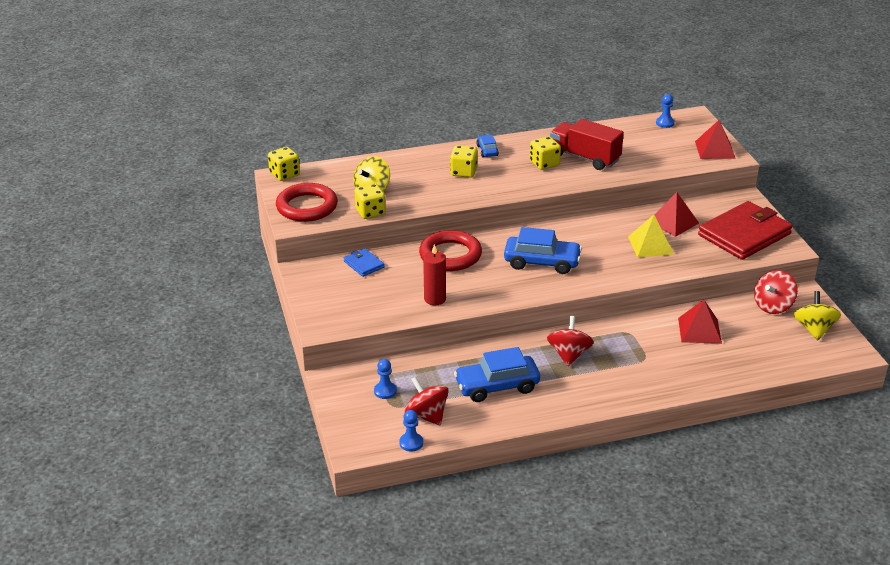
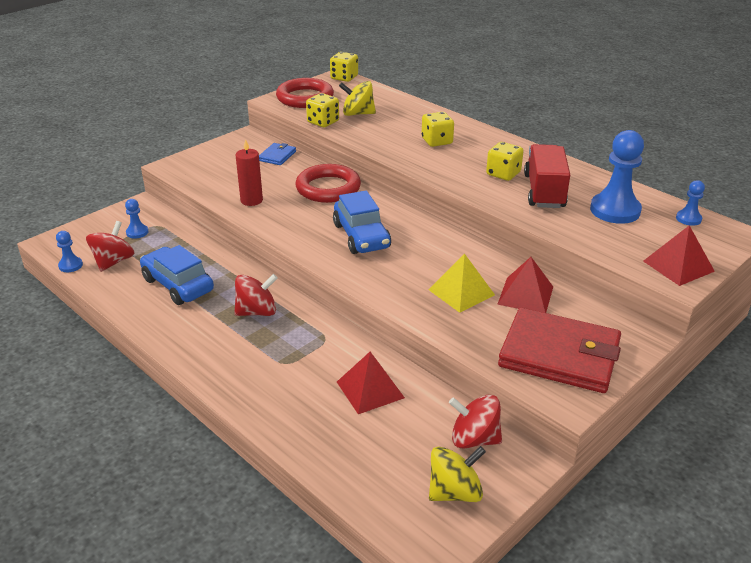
camera: 60 degrees right, 0 degrees up
blue car [476,135,499,157] -> none
none -> blue pawn [590,130,644,224]

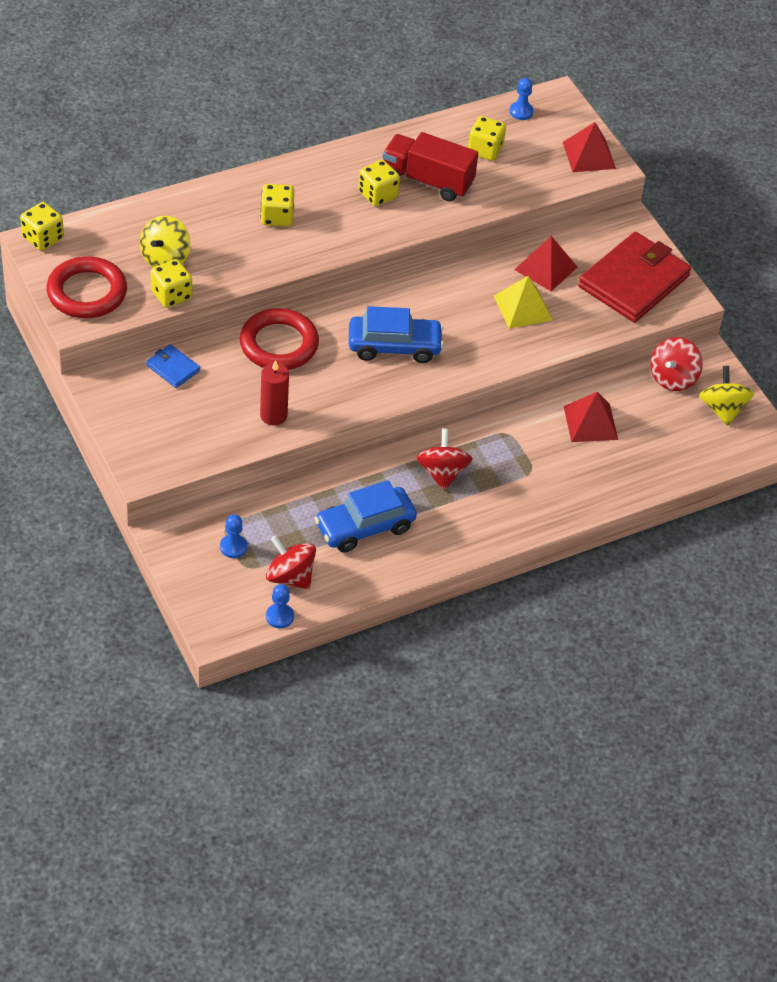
camera: 75 degrees left, 15 degrees up
blue pawn [590,130,644,224] -> yellow dice [468,116,506,161]

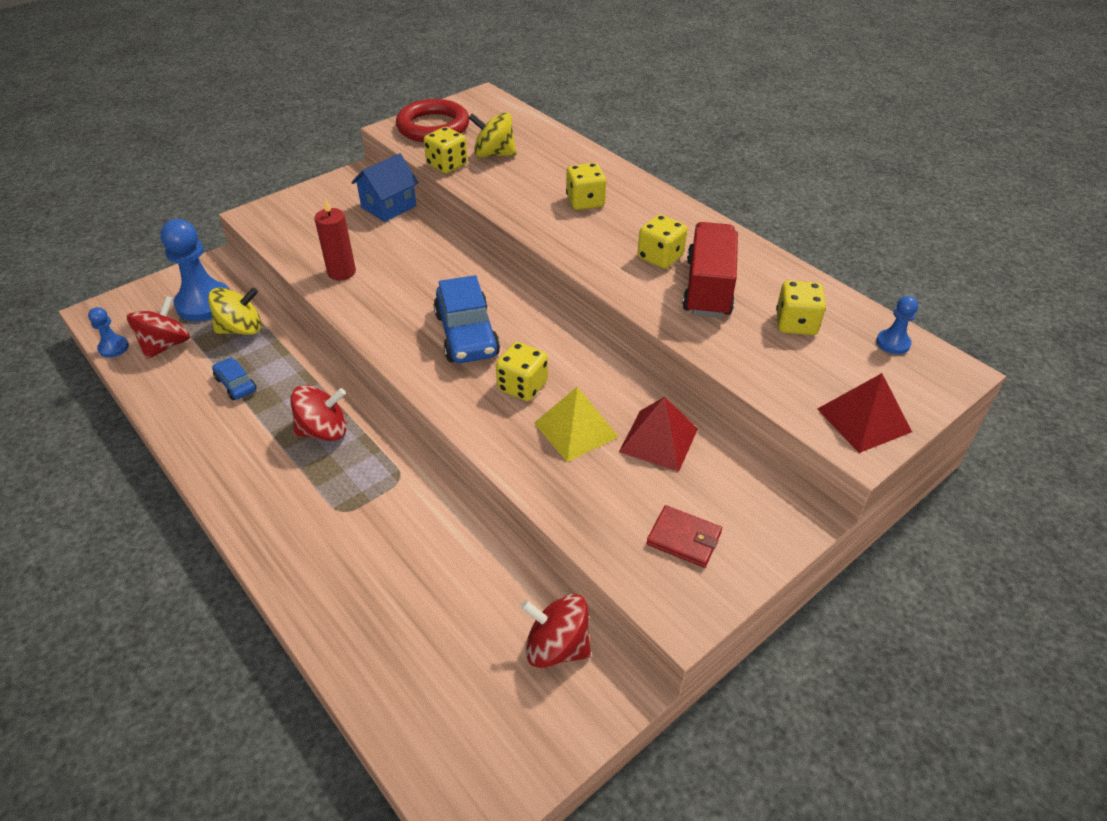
camera: 80 degrees right, 5 degrees down
yellow dice [20,202,64,251] -> yellow dice moved to [496,342,548,401]
blue wallet [146,344,200,388] -> blue house [351,153,419,222]
blue pawn [220,514,247,558] -> blue pawn [160,219,229,321], size x2.04
red ring [239,308,319,370] -> none
blue car [314,480,417,553] -> blue car [212,357,257,400], size x0.52
red pyramid [564,392,618,442] -> none
red wallet [578,232,691,323] -> red wallet [647,505,722,568], size x0.45
yellow spinning top [699,366,754,426] -> yellow spinning top moved to [208,287,262,335]

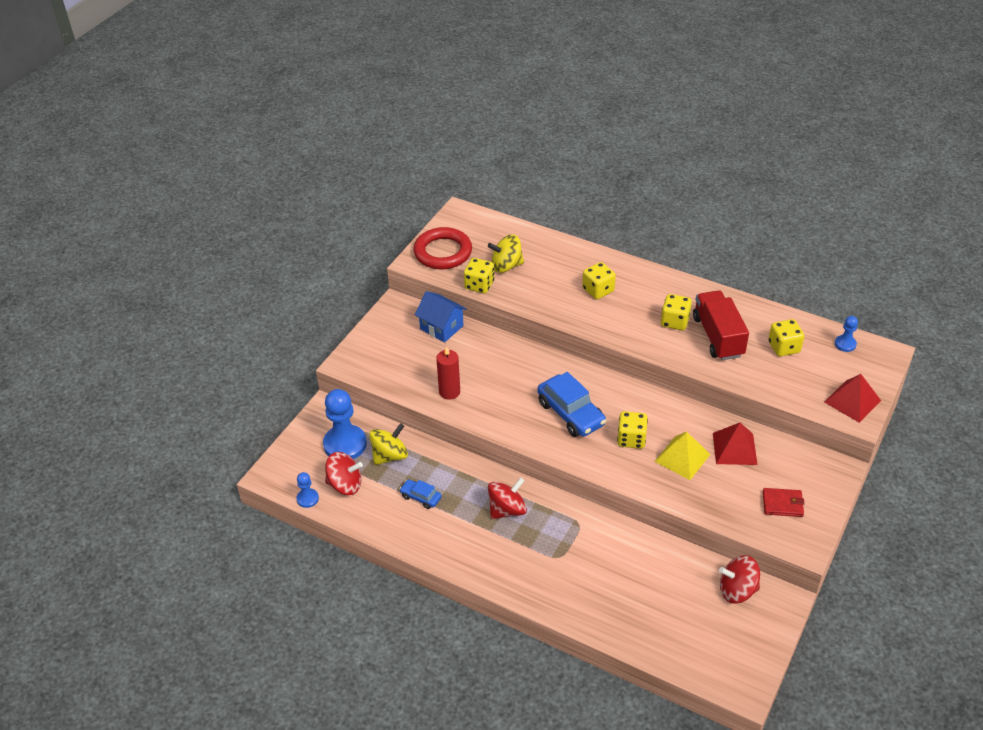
camera: 20 degrees left, 0 degrees up
red spinning top [127,296,190,359] -> red spinning top turned 90 degrees clockwise [325,452,363,495]
blue house [351,153,419,222] -> blue house turned 75 degrees counterclockwise [415,291,467,343]

